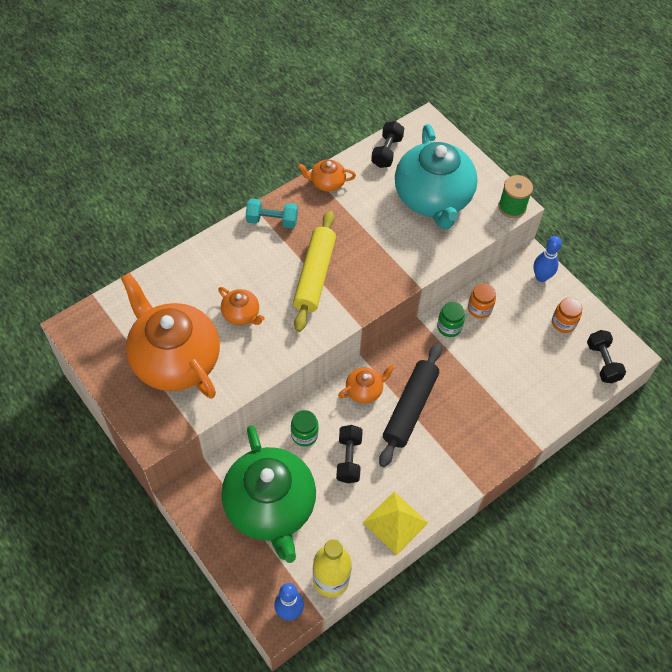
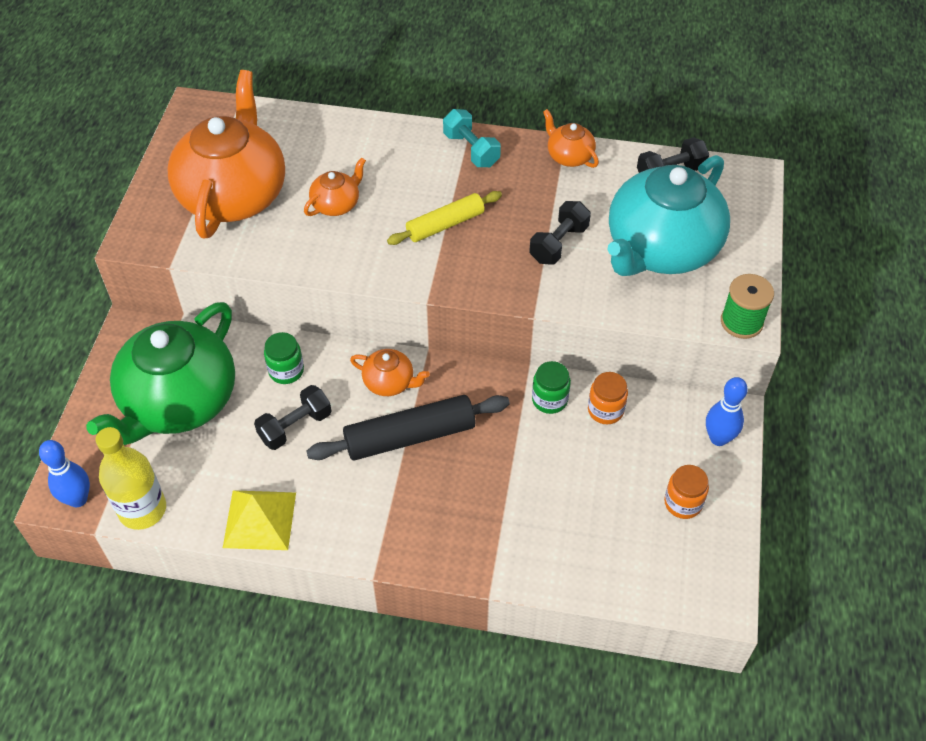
camera: 50 degrees right, 5 degrees down
orange teapot [218,287,265,325] -> orange teapot turned 135 degrees counterclockwise [304,157,366,216]
yellow rolling pin [293,210,336,332] -> yellow rolling pin [387,191,502,245], size x0.66
black dumbbell [587,330,626,383] -> black dumbbell moved to [530,201,591,265]

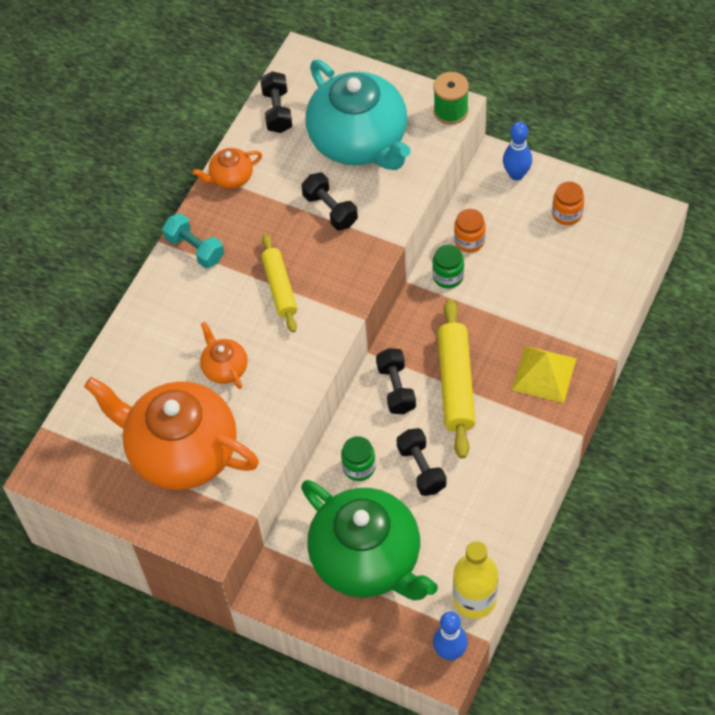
camera: 70 degrees left, 5 degrees up
yellow pyramid [223,490,296,550] -> yellow pyramid moved to [512,346,577,403]
black rolling pin [306,395,510,461] -> yellow rolling pin [438,299,475,459]
orange teapot [350,349,430,396] -> black dumbbell [376,348,416,414]
turquoise dumbbell [443,109,501,167] -> turquoise dumbbell turned 60 degrees clockwise [162,213,224,268]

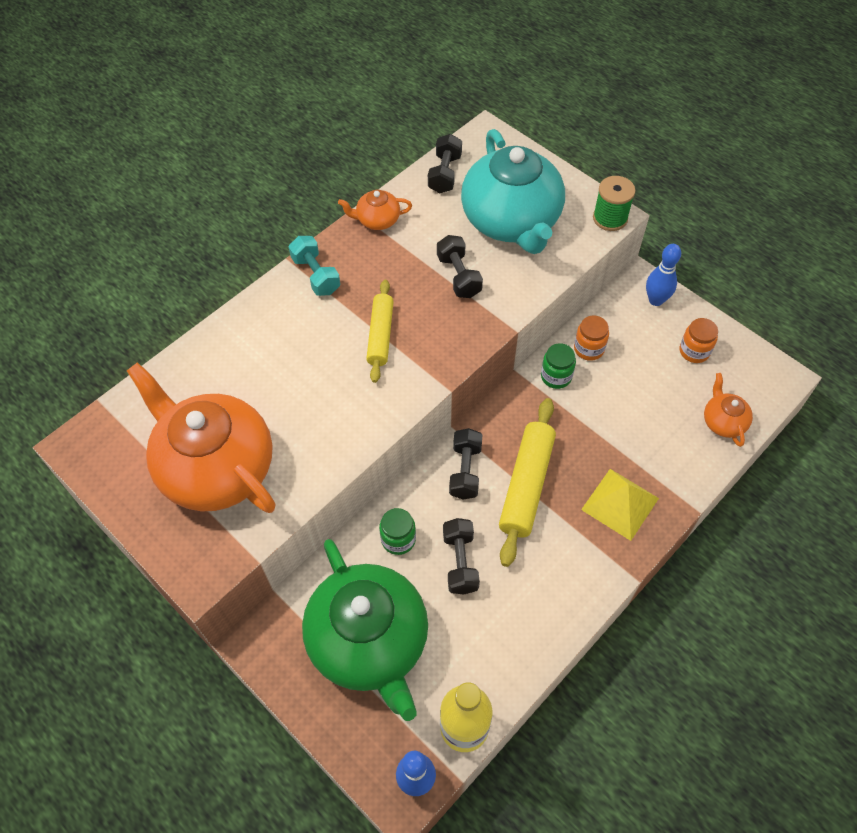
camera: 15 degrees right, 0 degrees up
orange teapot [200,322,248,389] -> orange teapot moved to [704,373,753,447]

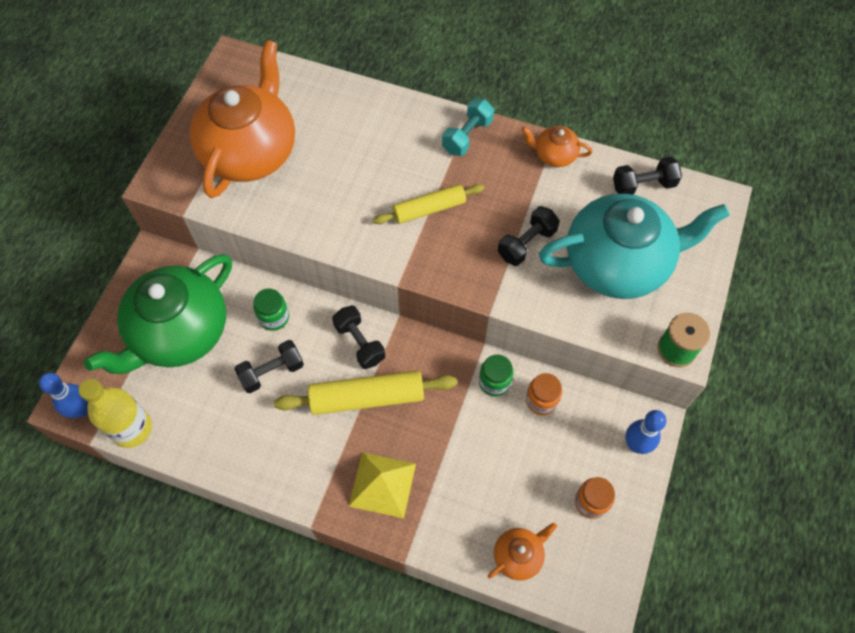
camera: 65 degrees right, 5 degrees up
orange teapot [338,190,412,230] -> orange teapot turned 45 degrees counterclockwise [521,126,592,167]
black dumbbell [449,428,482,499] -> black dumbbell turned 75 degrees clockwise [332,305,385,369]
turquoise teapot [461,129,565,254] -> turquoise teapot turned 150 degrees counterclockwise [539,194,730,299]

